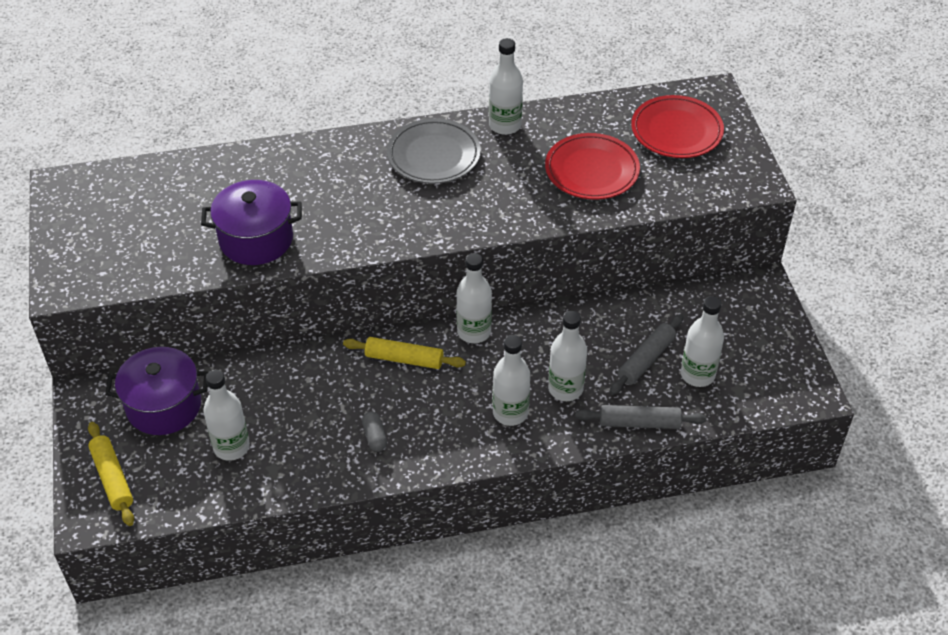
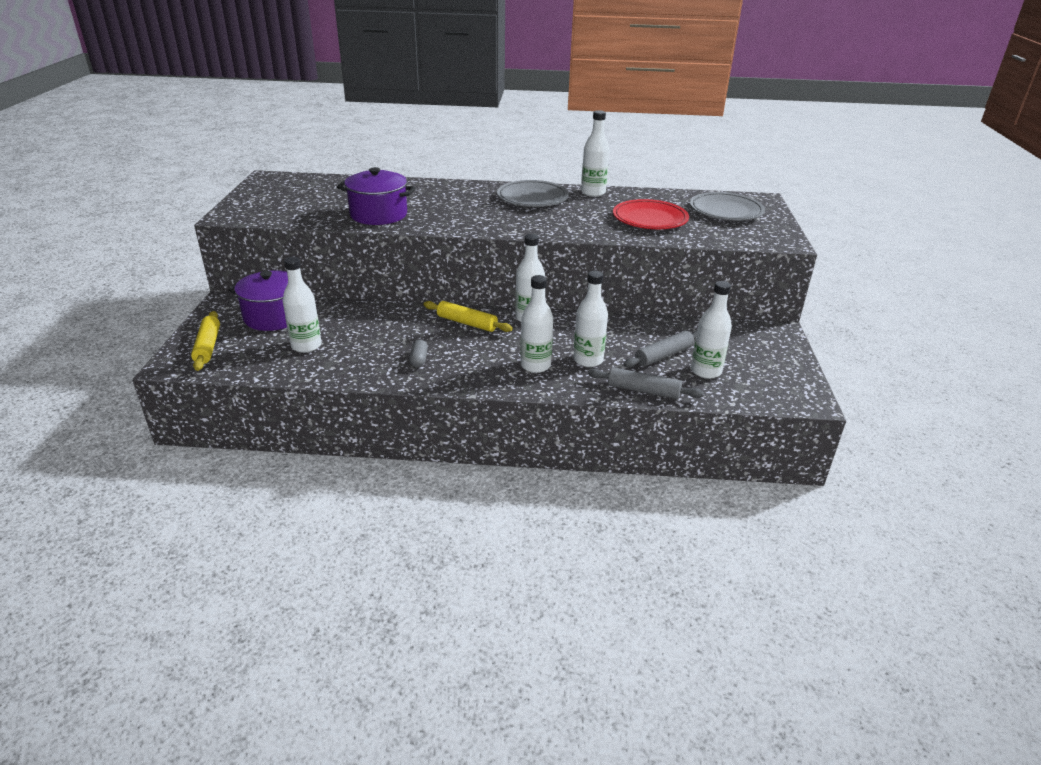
camera: 15 degrees right, 15 degrees down
red plate [631,95,724,158] -> grey plate [690,192,765,221]

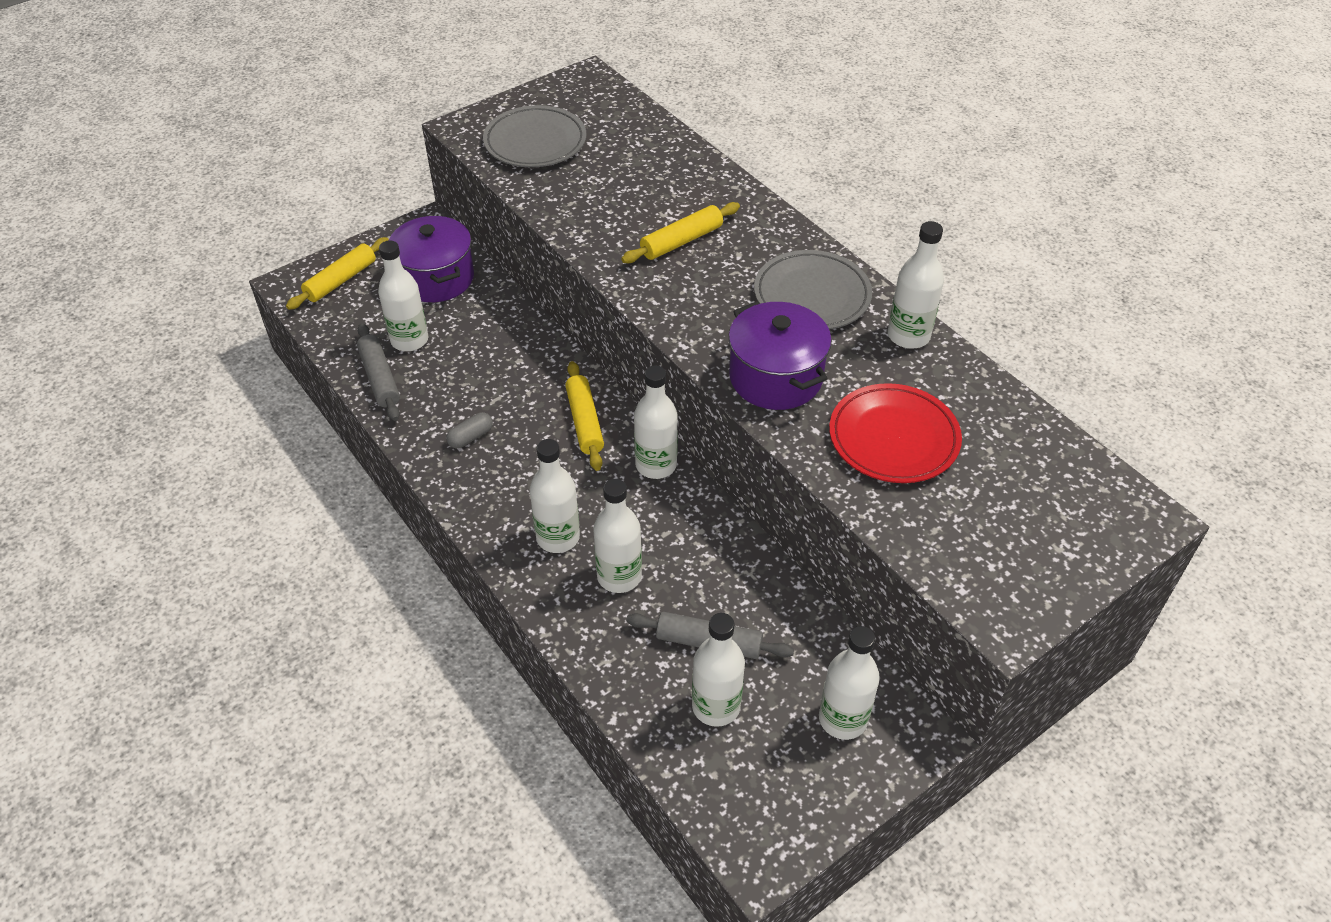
camera: 50 degrees right, 15 degrees up
purple pot [337,167,416,225] -> purple pot moved to [728,301,832,410]
grey rolling pin [588,367,704,399] -> grey rolling pin moved to [357,323,400,421]
grey plate [690,192,765,221] -> grey plate moved to [483,105,586,167]
none -> yellow rolling pin [621,202,740,263]
none -> white bottle [819,626,880,740]

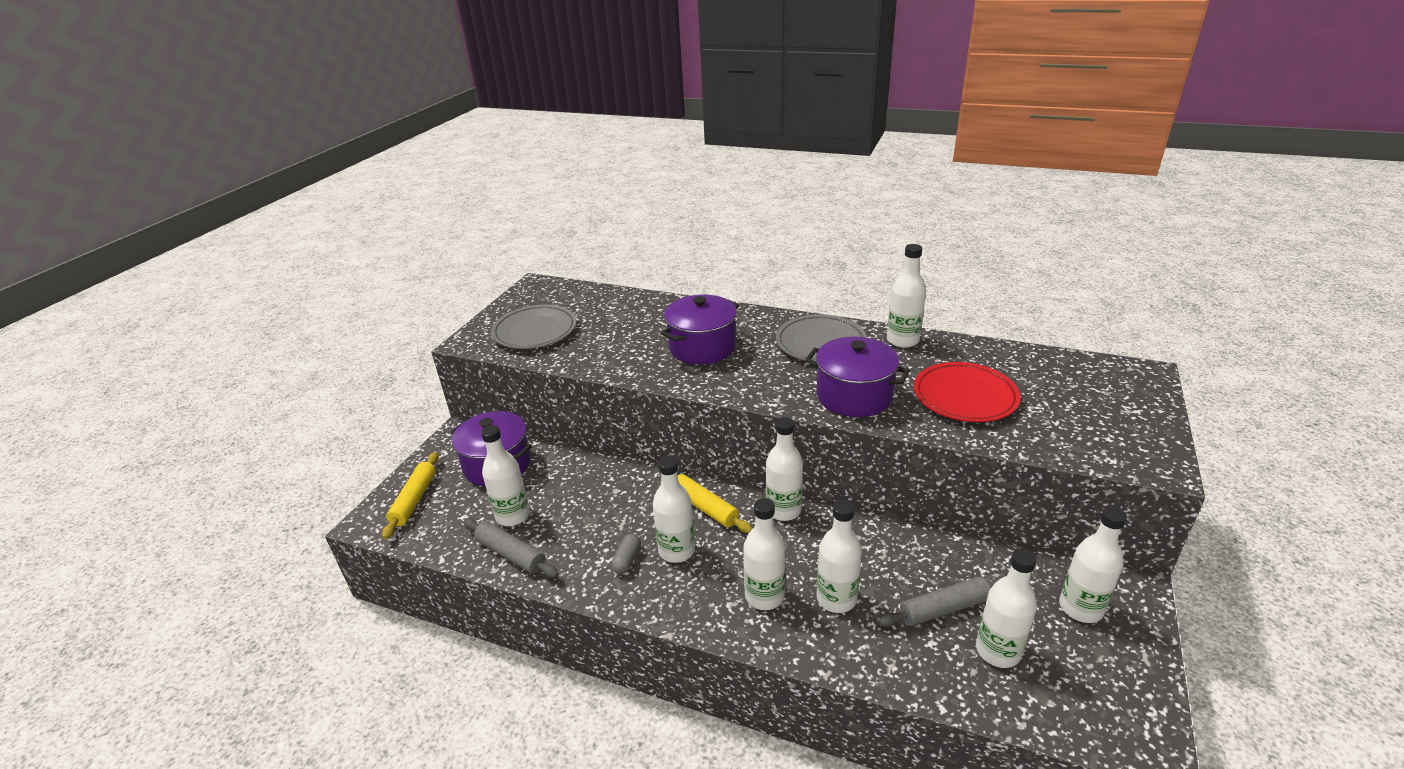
camera: 30 degrees left, 15 degrees down
yellow rolling pin [621,202,740,263] -> purple pot [661,295,739,364]
none -> white bottle [653,456,695,563]

